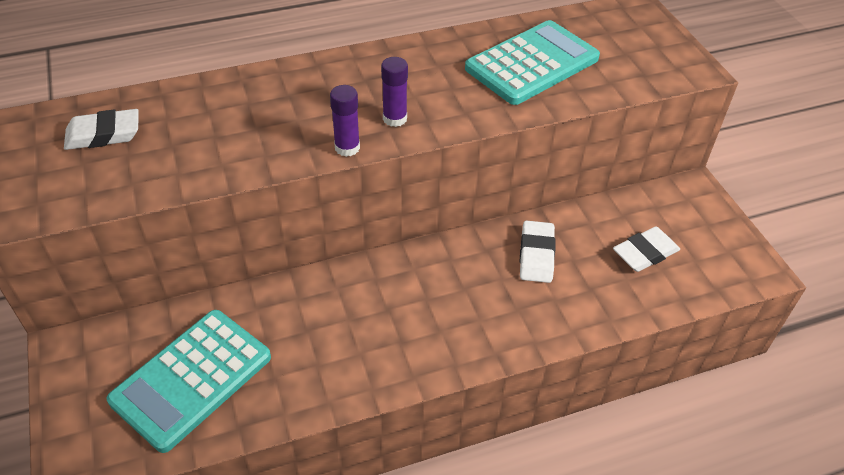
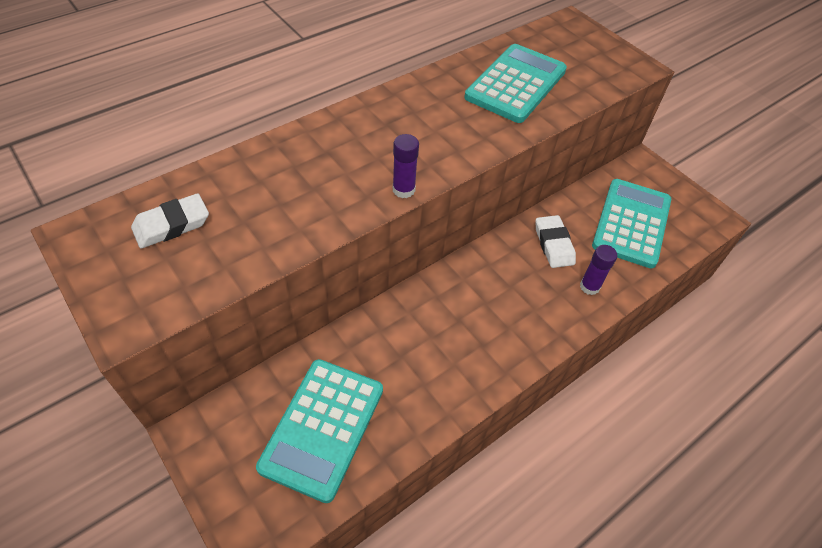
camera: 20 degrees left, 5 degrees up
purple glue stick [381,57,408,127] -> purple glue stick moved to [580,245,617,295]
white eraser [613,226,680,272] -> turquoise calculator [592,179,671,268]

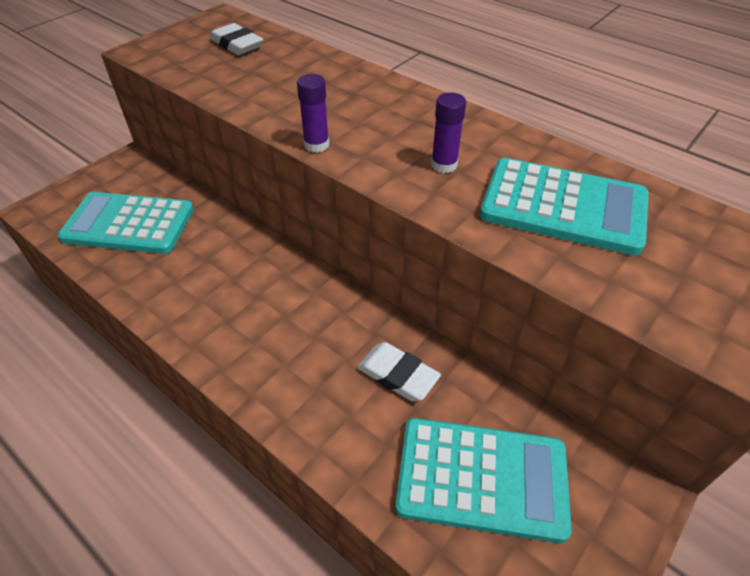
camera: 80 degrees right, 5 degrees down
white eraser [536,215,576,268] -> white eraser turned 60 degrees clockwise [357,342,441,401]
purple glue stick [580,245,617,295] -> purple glue stick moved to [431,92,466,173]

